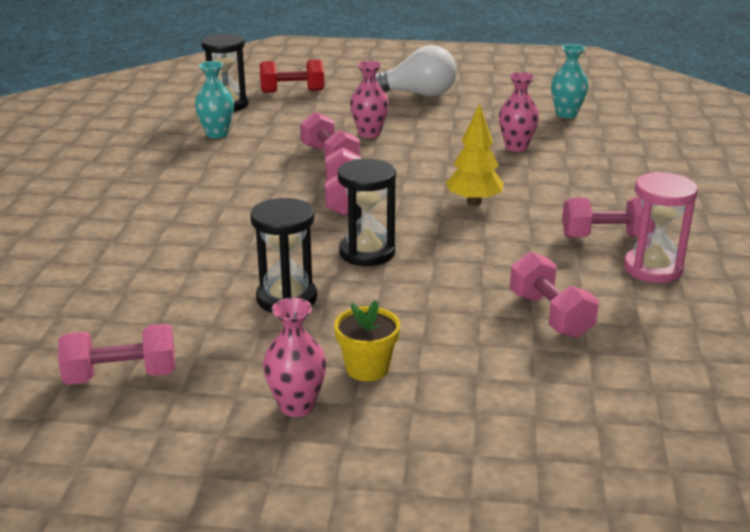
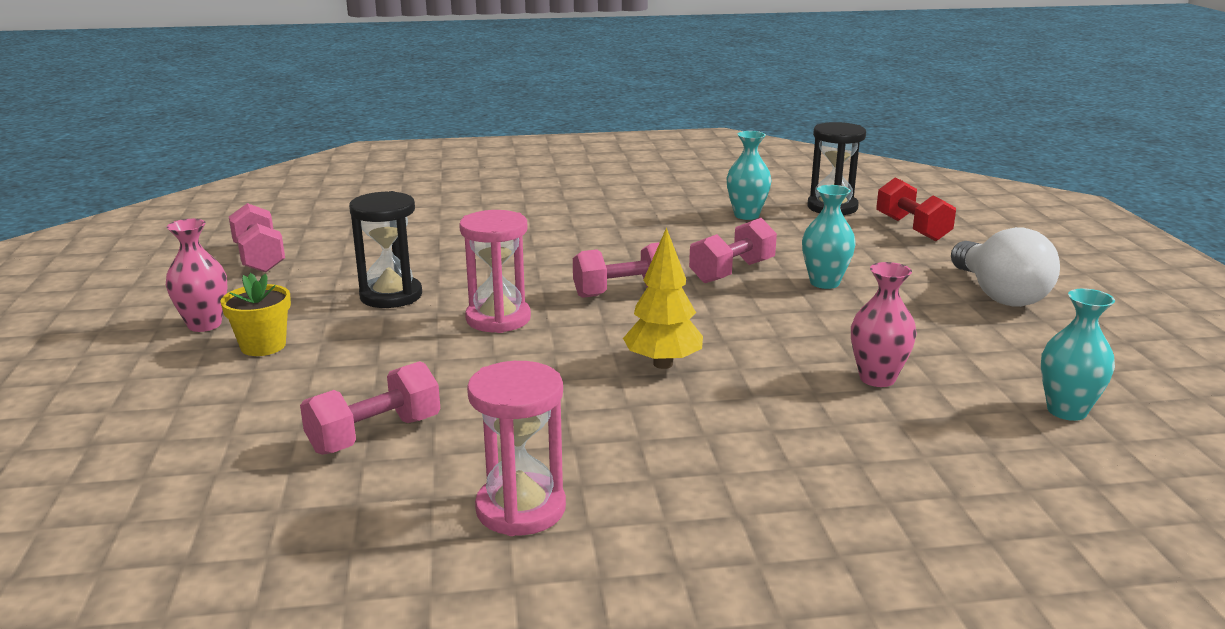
camera: 75 degrees right, 5 degrees down
black hourglass [338,159,396,266] -> pink hourglass [459,210,531,333]
pink vase [350,61,389,138] -> turquoise vase [802,185,856,289]
pink dumbbell [562,197,656,238] -> none

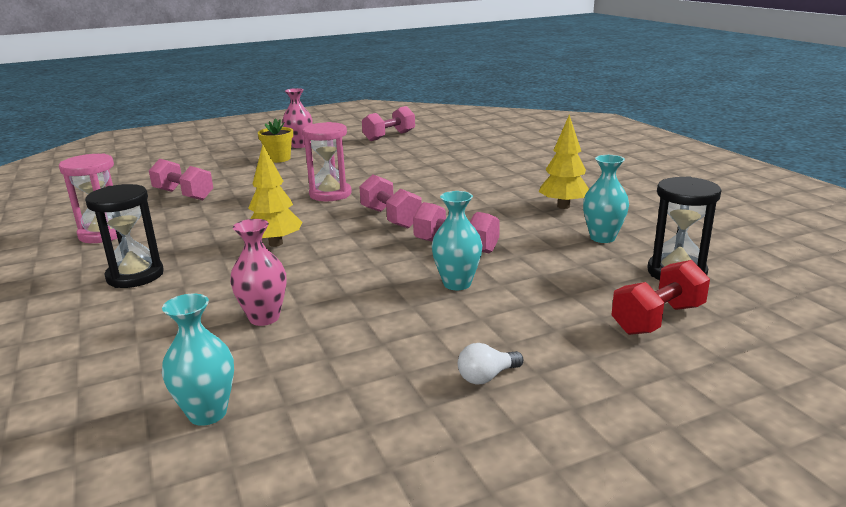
camera: 75 degrees right, 0 degrees up
black hourglass [349,191,422,308] -> black hourglass moved to [85,184,164,288]
white light bulb [951,227,1060,307] -> white light bulb [458,343,523,385], size x0.45
none -> yellow tree [538,114,589,209]

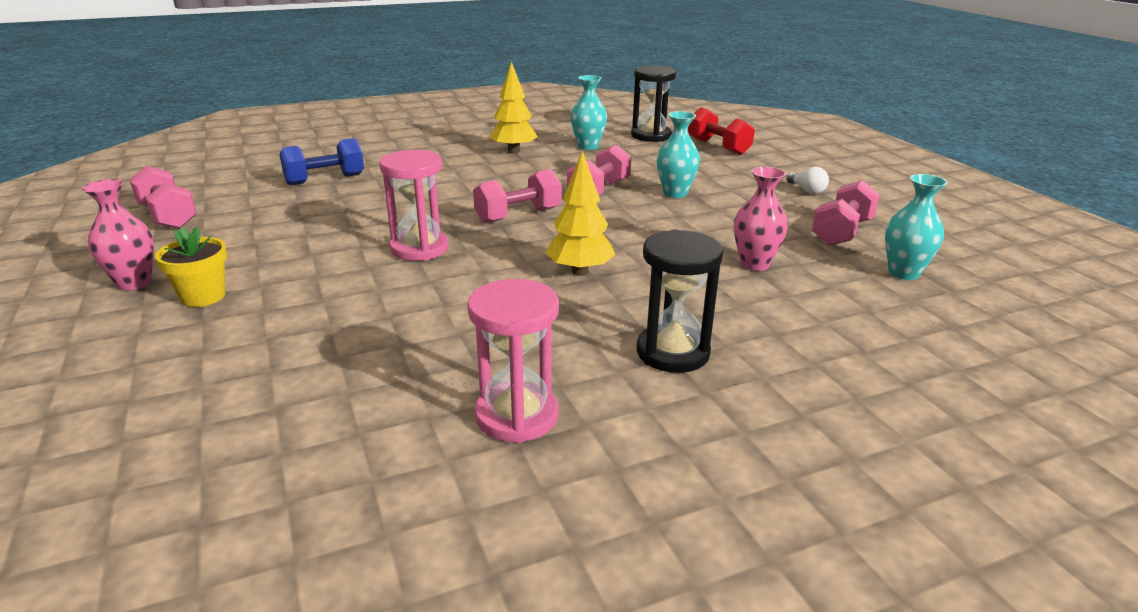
camera: 90 degrees left, 5 degrees up
pink dumbbell [149,159,213,200] -> pink dumbbell moved to [811,180,880,246]
none -> blue dumbbell [280,138,364,185]

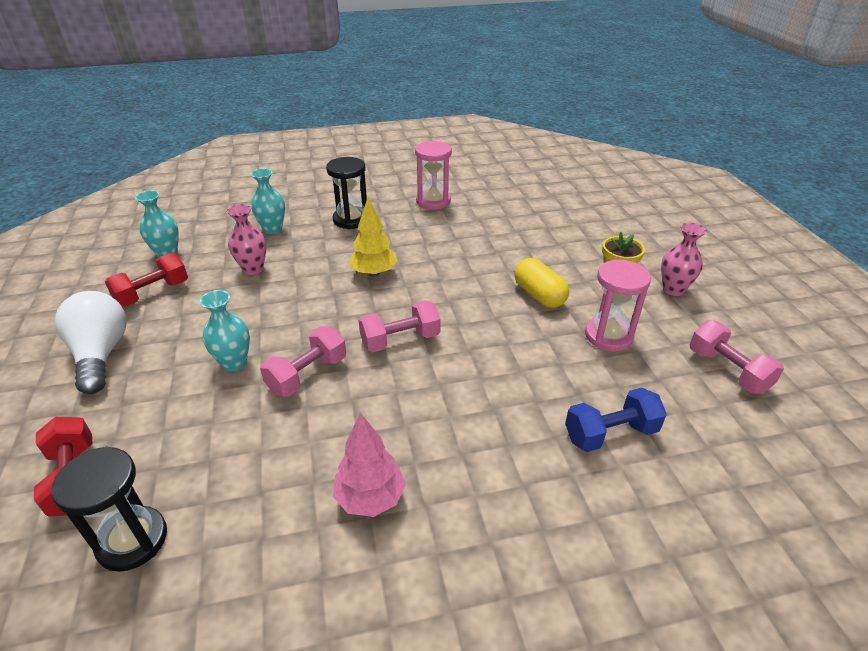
camera: 170 degrees left, 10 degrees up
pink hourglass [379,150,449,261] -> pink hourglass moved to [585,259,651,352]
yellow tree [489,61,538,154] -> pink tree [333,413,406,517]
turquoise vase [571,75,607,150] -> turquoise vase moved to [251,168,285,234]
white light bulb [787,167,829,194] -> white light bulb [55,291,127,394], size x2.23
pink dumbbell [811,180,880,246] -> red dumbbell [105,252,188,307]
none -> yellow capsule [514,258,569,308]

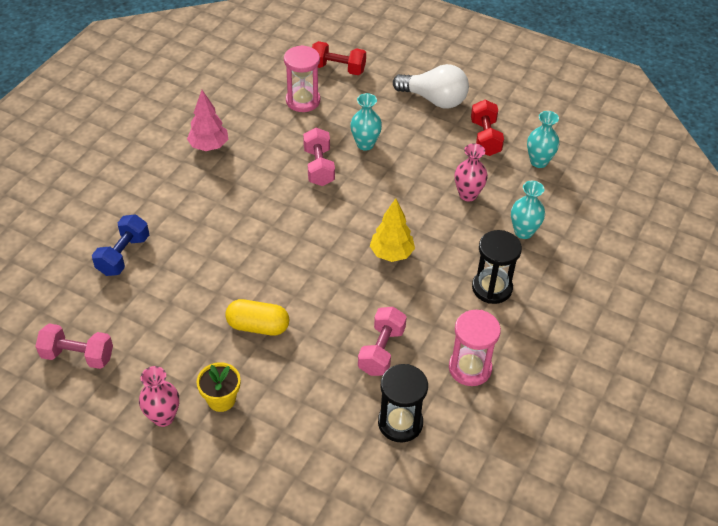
camera: 130 degrees right, 10 degrees up
black hourglass [51,446,167,572] -> black hourglass moved to [378,364,428,443]
pink dumbbell [359,300,441,352] -> pink dumbbell moved to [358,307,407,376]
pink hourglass [585,259,651,352] -> pink hourglass moved to [284,45,320,112]

